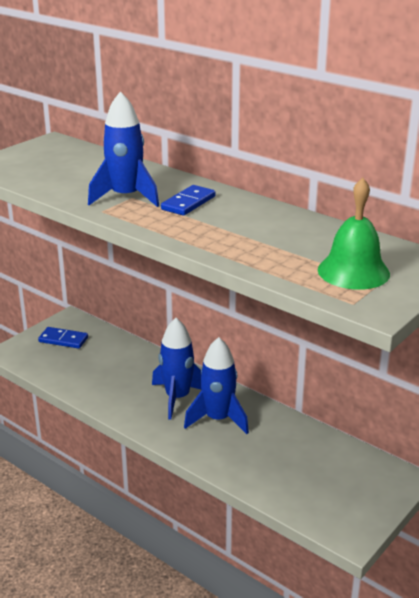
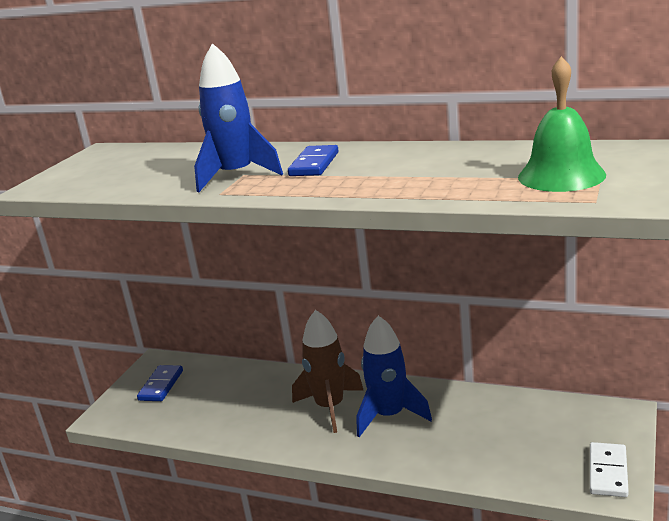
camera: 15 degrees left, 5 degrees down
blue domino [38,327,88,349] -> blue domino turned 75 degrees counterclockwise [137,365,183,401]
blue rocket [152,318,201,420] -> brown rocket [292,310,363,433]
none -> white domino [590,442,629,497]

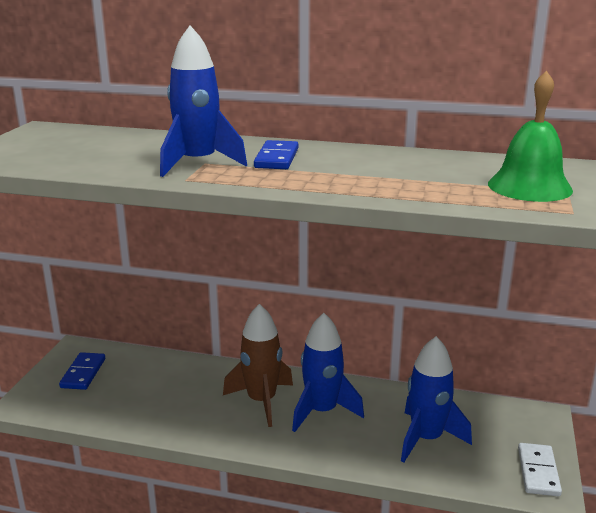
camera: 10 degrees left, 0 degrees up
none -> blue rocket [401,336,472,463]

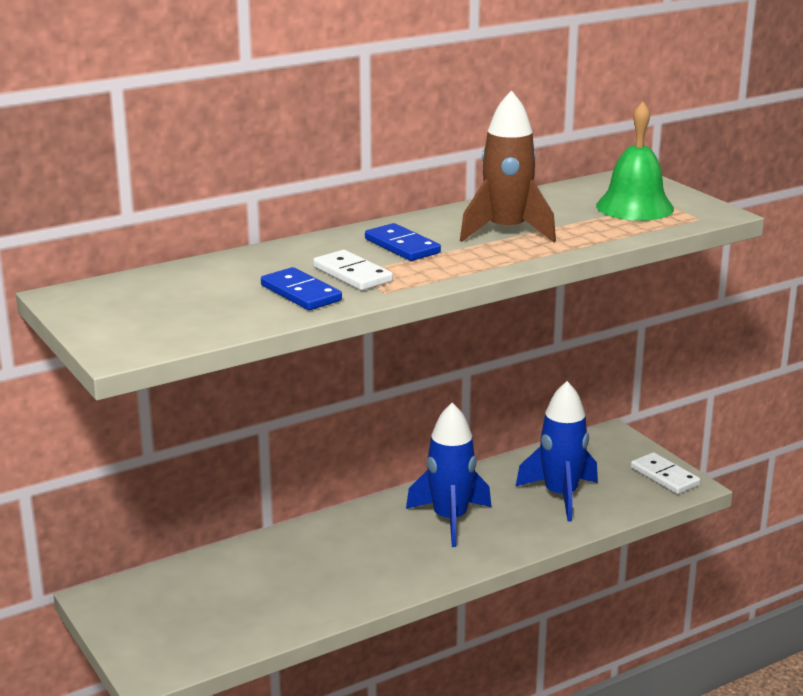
camera: 45 degrees left, 0 degrees up
blue domino [59,352,105,390] -> blue domino moved to [261,267,342,310]
blue rocket [160,25,247,177] -> white domino [313,250,393,291]
brown rocket [223,304,293,427] -> brown rocket moved to [460,90,556,242]

